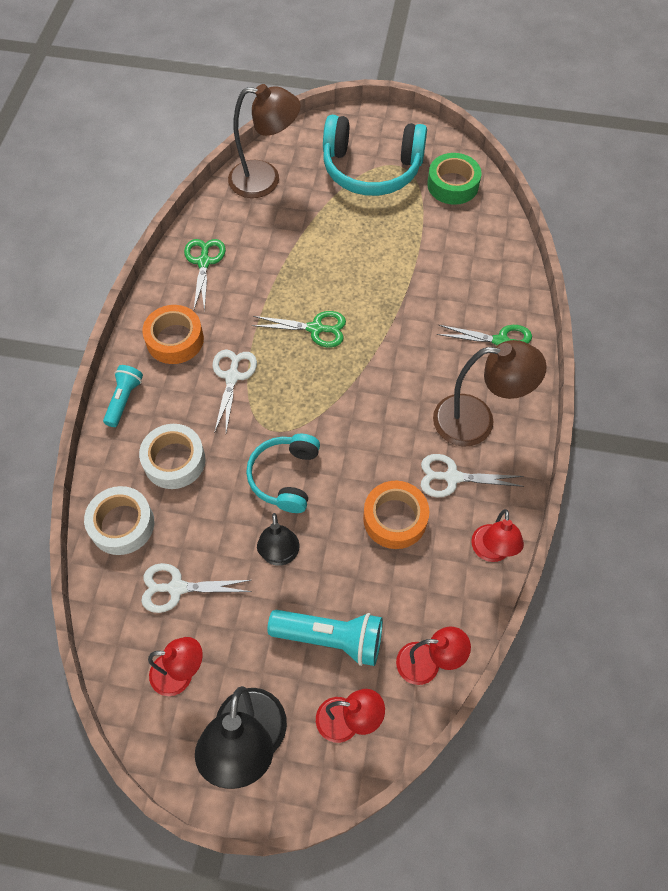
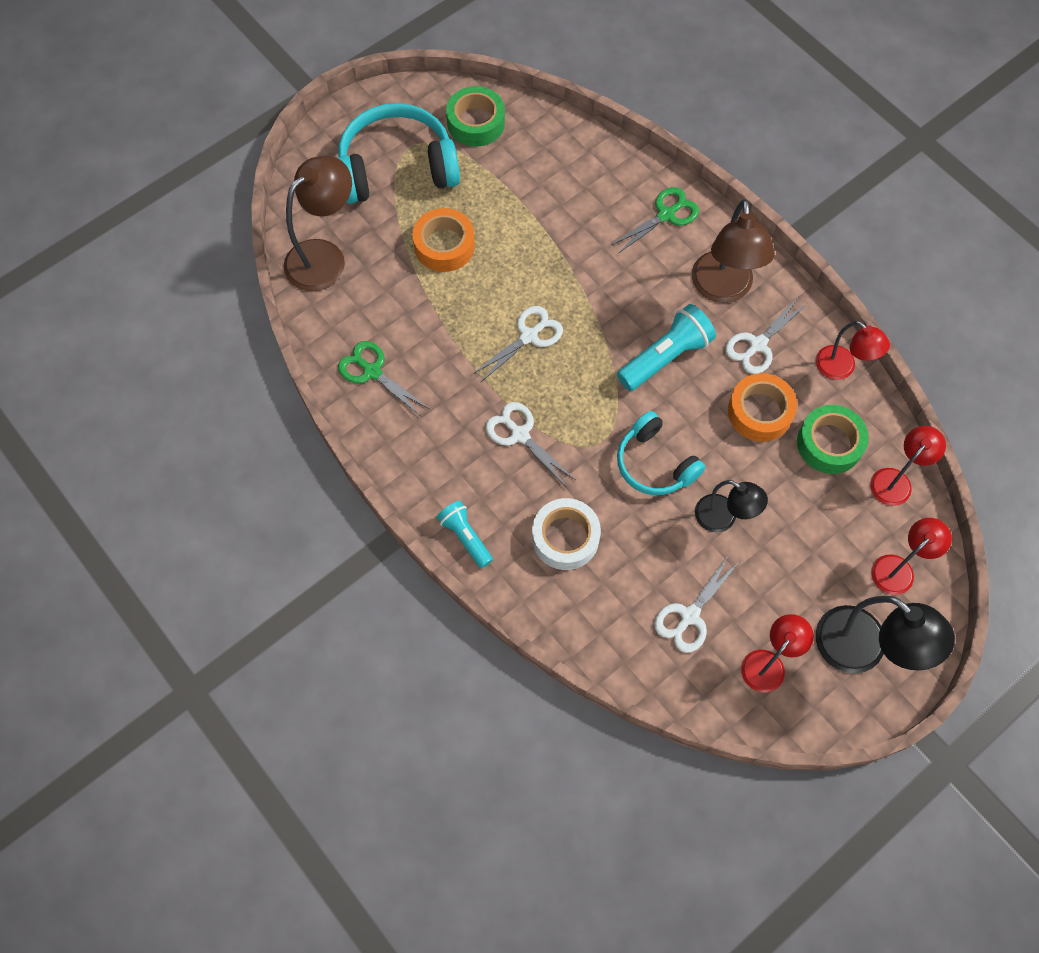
camera: 50 degrees left, 5 degrees up
white tape [84,486,154,555] -> none
orange tape [142,305,204,364] -> orange tape moved to [412,208,475,272]
green scissors [252,311,346,347] -> white scissors [473,306,563,383]
turquoise flashlight [267,610,383,666] -> turquoise flashlight moved to [617,304,716,391]
turquoise headphones [323,115,427,196] -> turquoise headphones turned 150 degrees counterclockwise [338,103,460,204]
brown lamp [433,340,547,447] -> brown lamp turned 135 degrees clockwise [692,199,775,303]
none -> green tape [797,405,869,474]

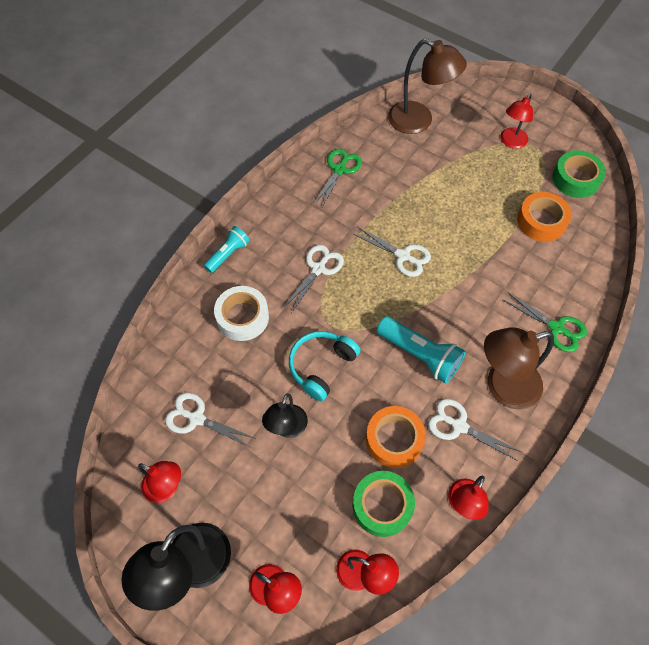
camera: 75 degrees right, 5 degrees down
turquoise headphones [338,103,460,204] -> red lamp [500,94,533,149]
orange tape [412,208,475,272] -> orange tape moved to [517,192,572,242]

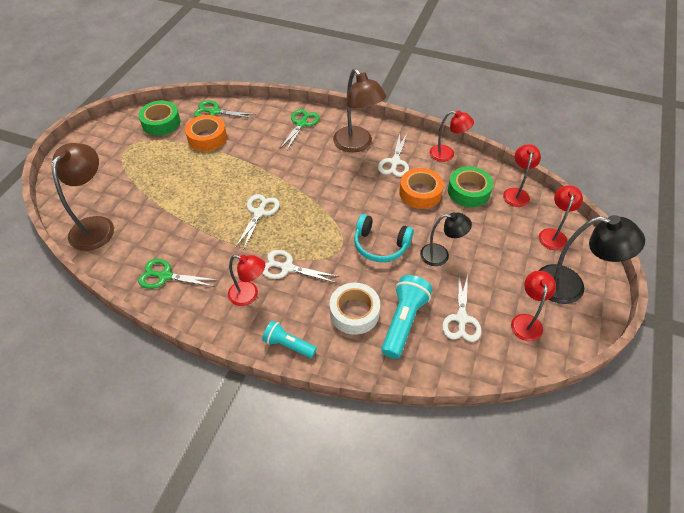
camera: 105 degrees left, 10 degrees down
turquoise flashlight [377,316,465,383] -> turquoise flashlight moved to [381,275,432,359]
red lamp [500,94,533,149] -> red lamp moved to [228,255,265,306]
none -> green scissors [194,100,256,119]

